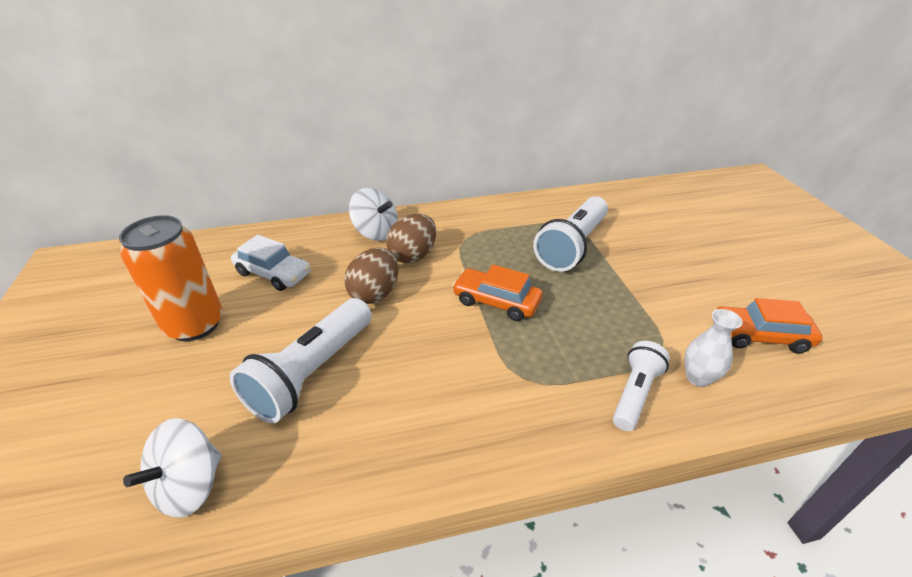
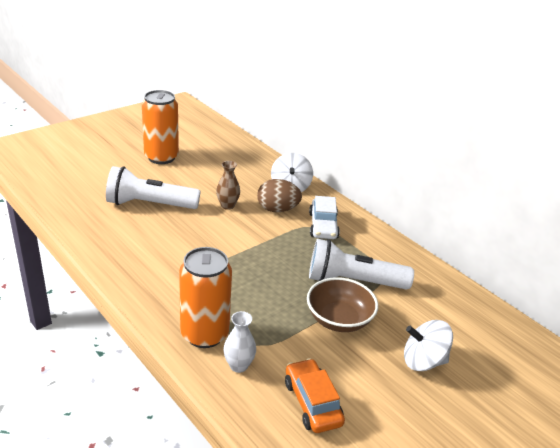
camera: 60 degrees right, 5 degrees down
white spinning top [123,418,221,518] -> white spinning top moved to [404,320,453,371]
white car [231,235,311,291] -> white car moved to [309,196,340,239]
brown egg [344,248,399,304] -> brown vase [216,161,240,210]
orange car [452,264,543,321] -> none
white flashlight [613,341,670,431] -> orange can [179,247,232,348]
none -> brown bowl [307,277,378,332]

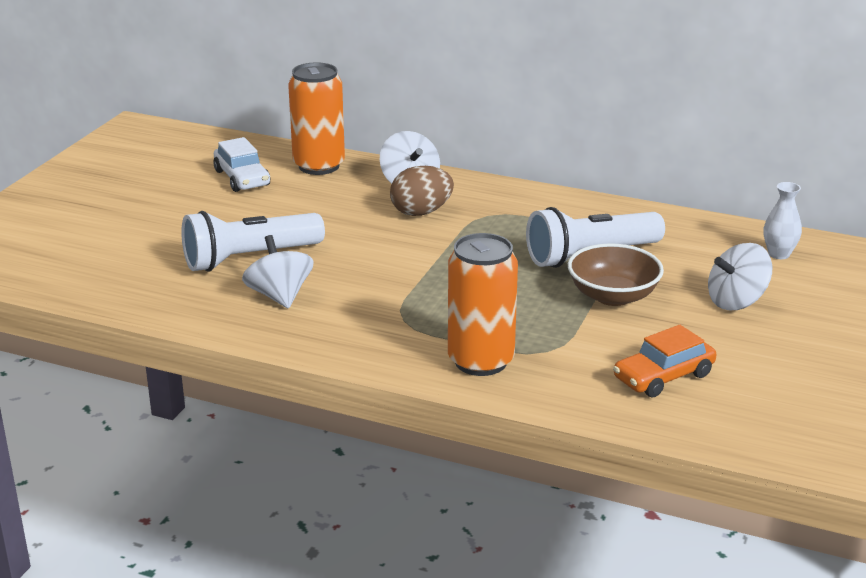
camera: 25 degrees left, 5 degrees down
orange can [142,90,179,164] -> orange can moved to [288,62,345,175]
brown vase [216,161,240,210] -> none
white vase [224,311,256,373] -> white vase moved to [763,182,802,259]
orange car [285,358,345,433] -> orange car turned 75 degrees counterclockwise [613,325,716,397]
white car [309,196,340,239] -> white car moved to [213,137,270,192]
none -> white spinning top [242,235,314,309]

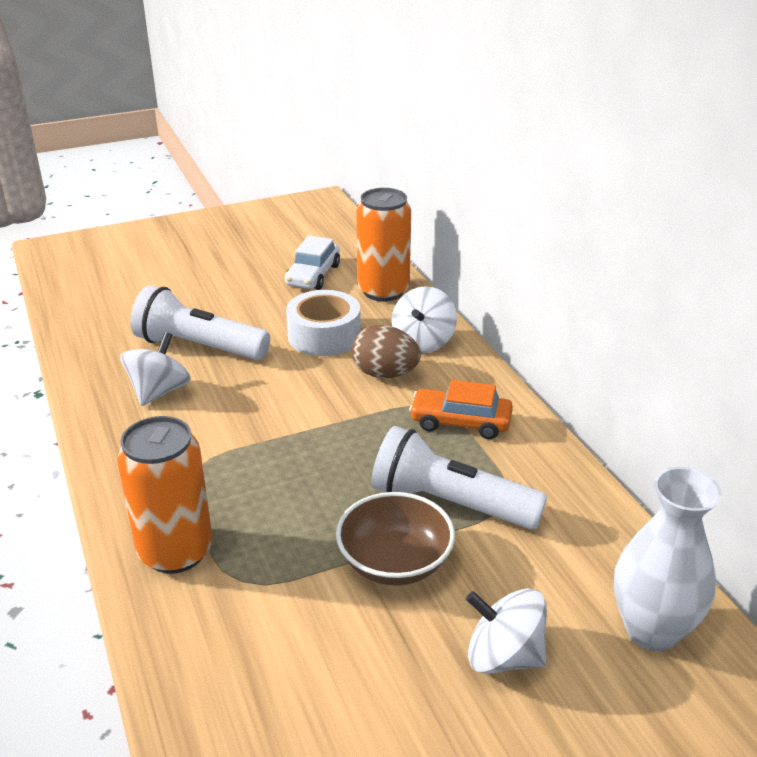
camera: 45 degrees right, 5 degrees up
orange car [613,325,716,397] -> orange car moved to [409,380,513,439]
white vase [763,182,802,259] -> white vase [614,467,722,651], size x1.81
none -> white tape [286,290,361,356]

